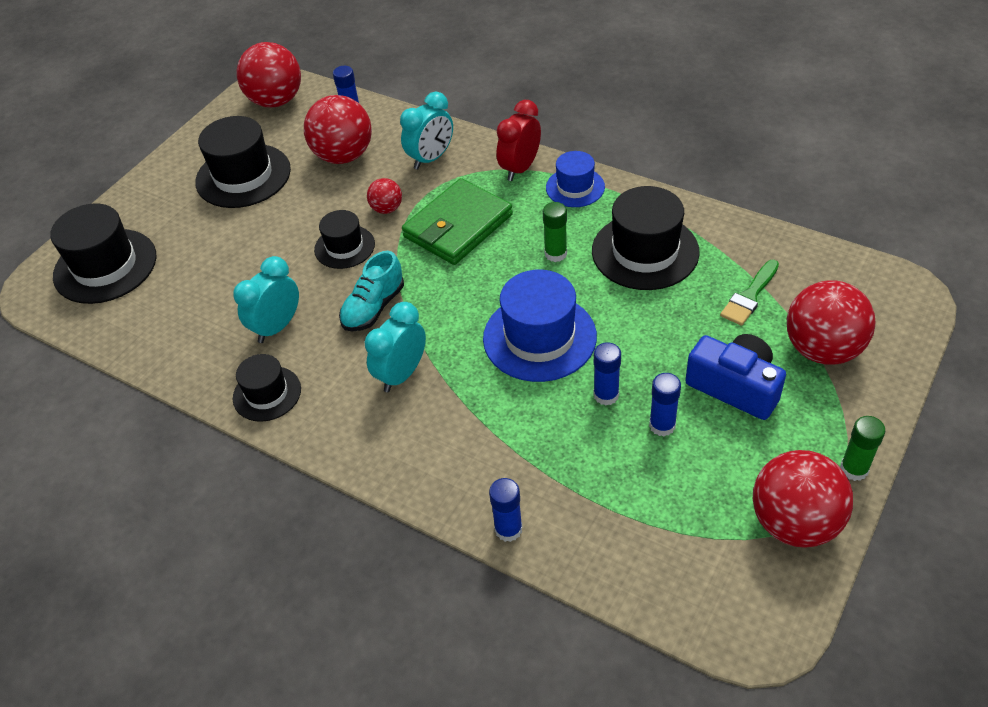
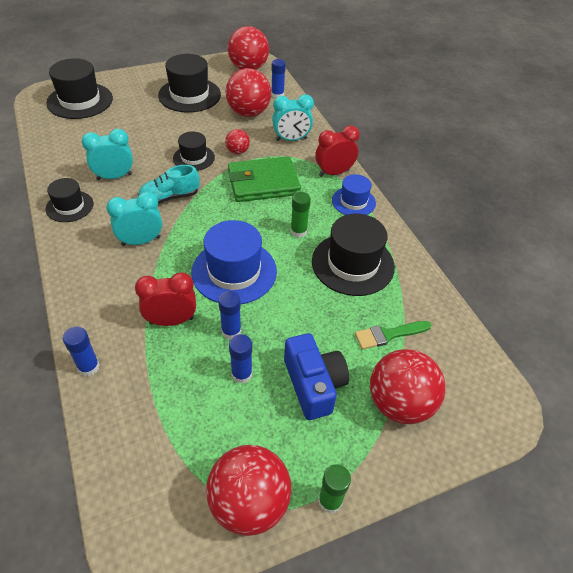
camera: 30 degrees right, 0 degrees up
none -> red clock [135,272,196,326]

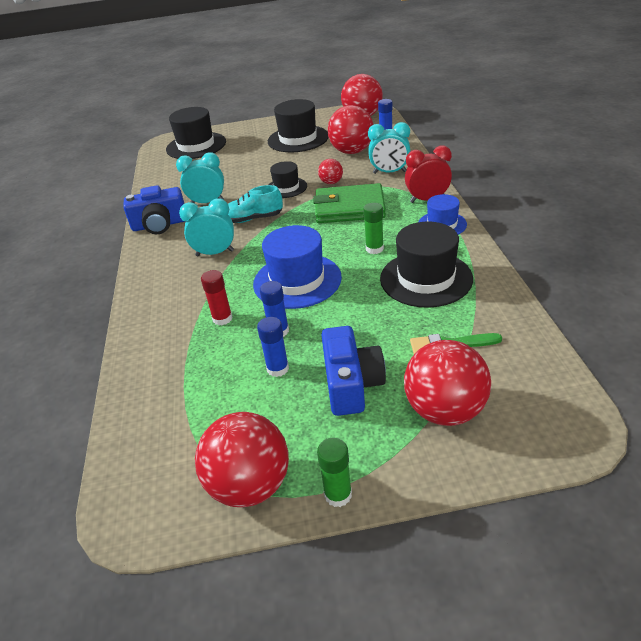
camera: 20 degrees right, 10 degrees down
black hat [45,178,93,222] -> blue camera [123,185,185,234]
blue glue stick [63,326,100,376] -> none
red clock [135,272,196,326] -> red glue stick [201,270,233,325]

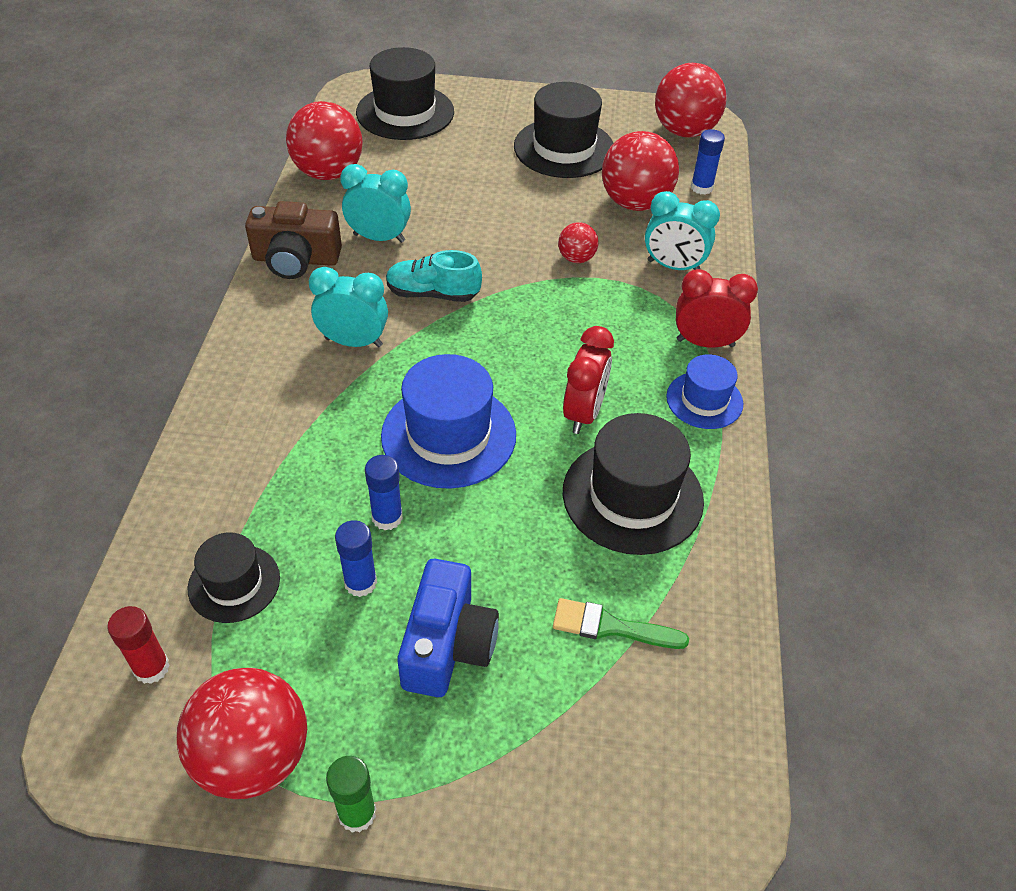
camera: 10 degrees right, 10 degrees up
blue camera [123,185,185,234] -> brown camera [245,201,342,279]
red glue stick [201,270,233,325] -> red glue stick moved to [107,606,170,684]
black hat [268,161,307,198] -> black hat moved to [188,533,280,623]
green wallet [313,183,386,223] -> none
green glue stick [363,203,384,254] -> red clock [563,326,614,434]
red ball [404,340,491,426] -> red ball moved to [286,101,363,180]

